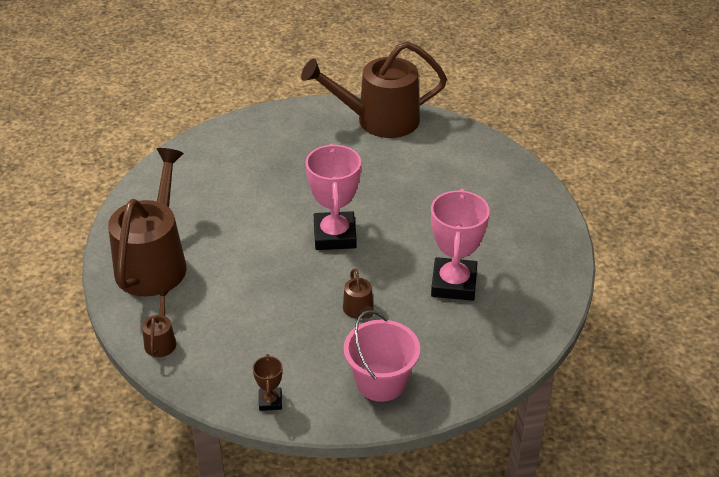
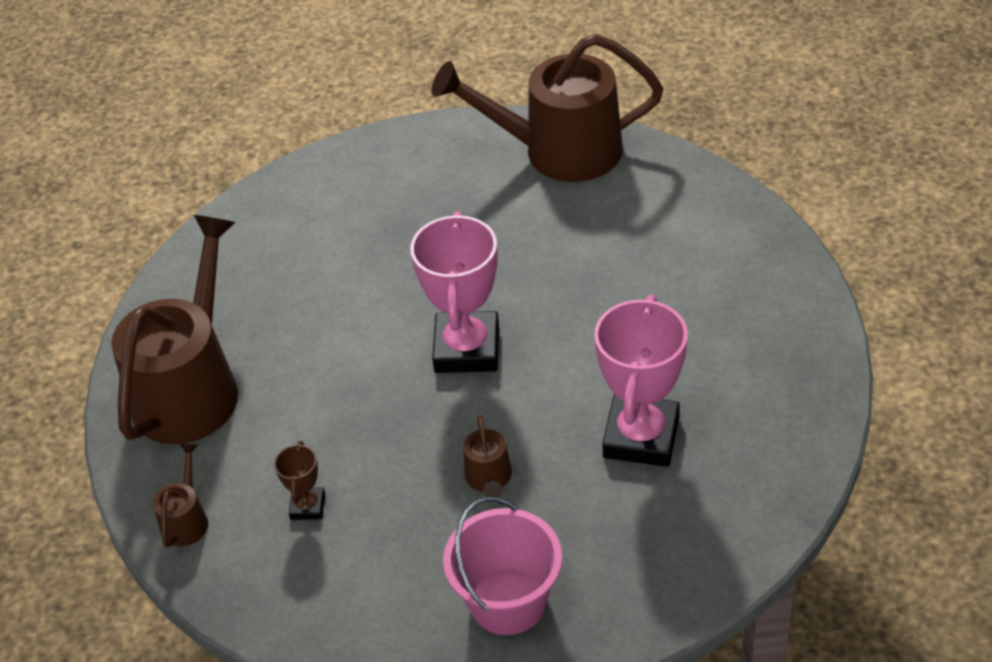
camera: 10 degrees right, 5 degrees up
brown trophy [253,354,283,411] -> brown trophy moved to [274,441,325,520]

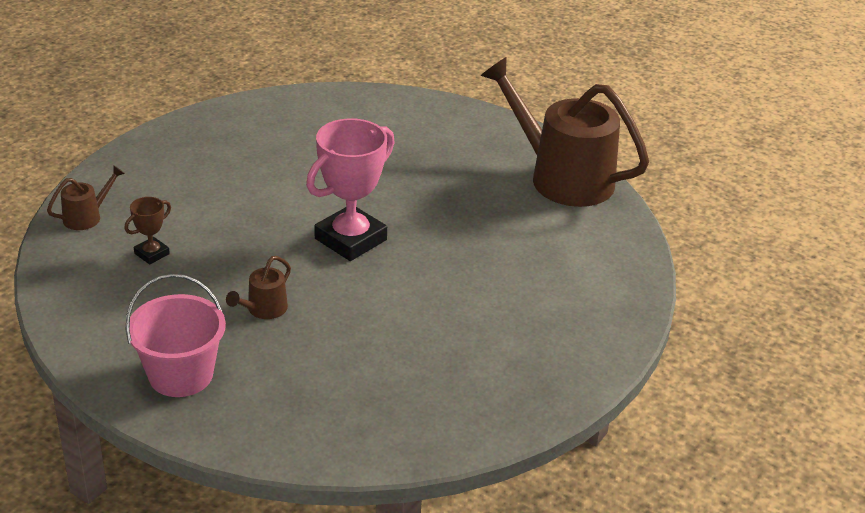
camera: 35 degrees right, 10 degrees down
brown watering can [111,215,238,444] -> none
pink trophy [594,295,688,467] -> none

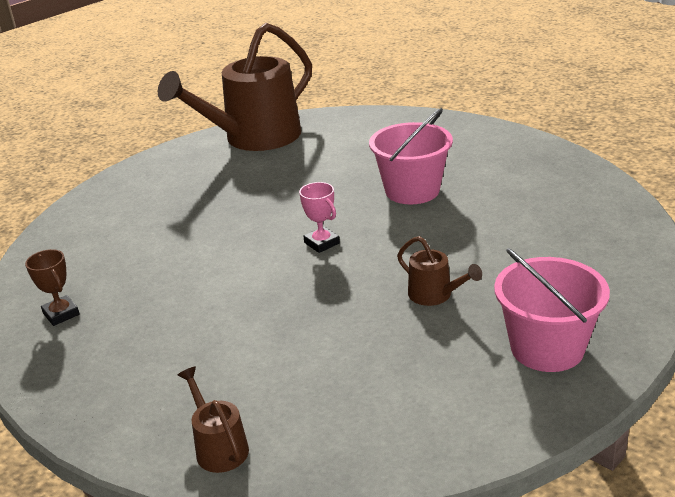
camera: 75 degrees left, 5 degrees down
brown trophy [125,197,171,264] -> brown trophy moved to [25,249,80,326]
pink trophy [306,118,395,261] -> pink trophy [299,182,340,253], size x0.47
none -> pink bucket [369,108,453,204]

